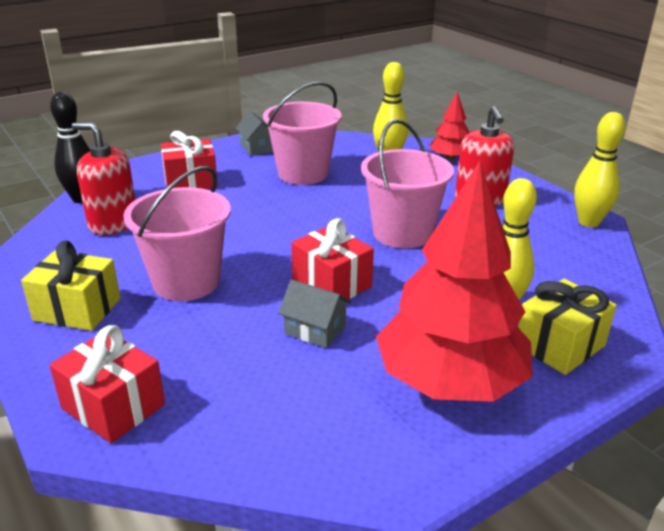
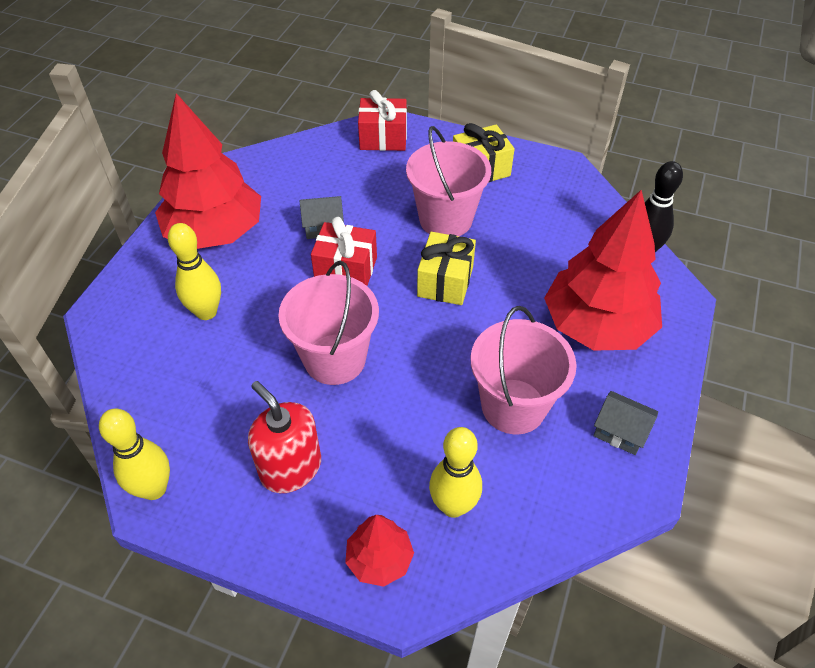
camera: 145 degrees right, 20 degrees up
red soap dispenser [72,123,135,235] -> none
red gift [161,131,218,189] -> red tree [544,190,662,351]
yellow gift [518,279,617,375] -> yellow gift moved to [417,232,476,305]

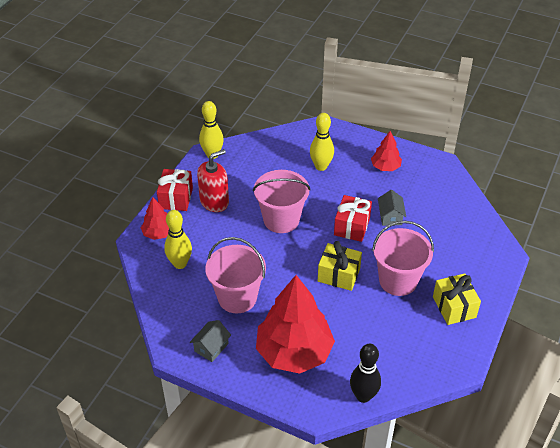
camera: 95 degrees right, 5 degrees down
red tree [155,93,261,249] -> red tree [371,131,402,171], size x0.48
red gift [358,90,407,151] -> red gift moved to [157,169,193,211]

